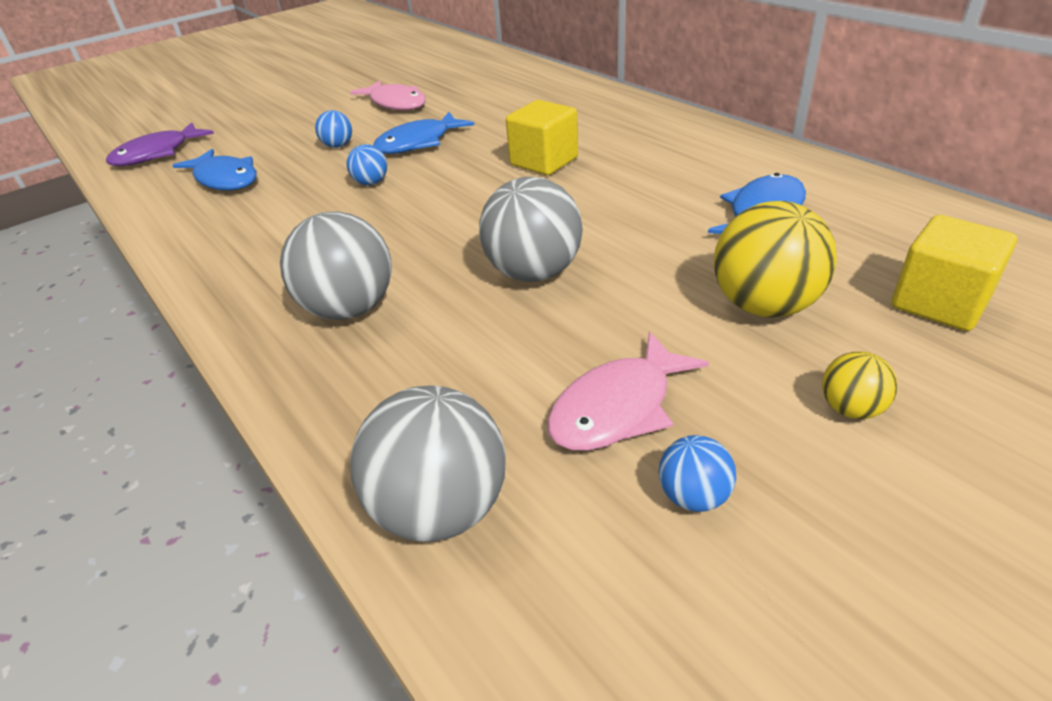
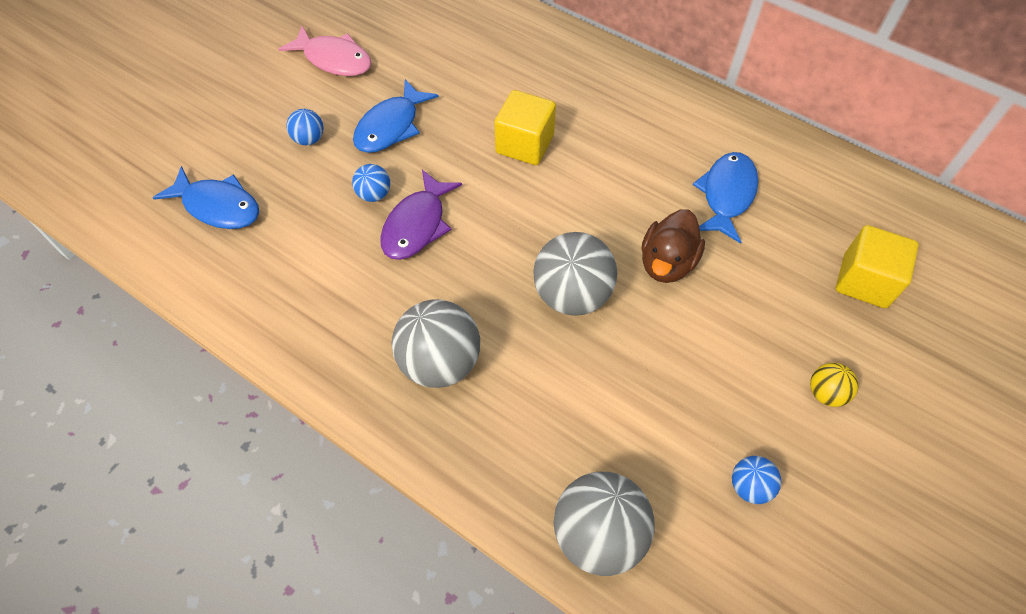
camera: 20 degrees left, 20 degrees up
purple fish [106,122,214,166] -> purple fish moved to [380,170,462,260]
pink fish [547,331,709,451] -> none
yellow ball [714,201,837,318] -> none
none -> brown duck [641,209,705,283]

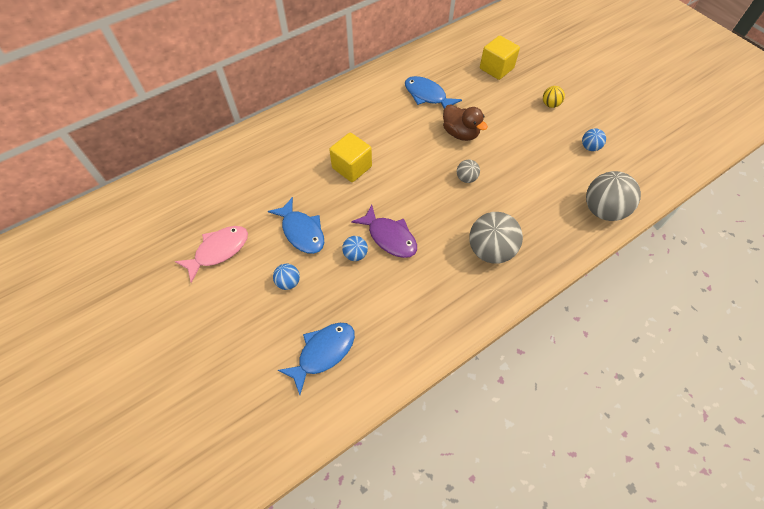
camera: 70 degrees left, 0 degrees up
grey ball [533,232,617,316] -> grey ball [457,160,480,183], size x0.50

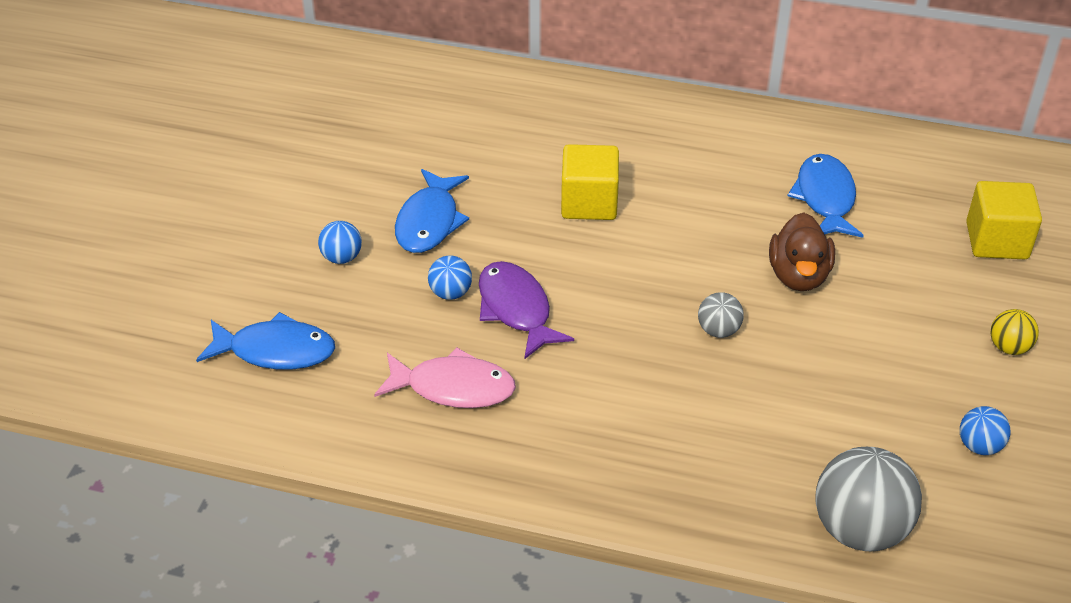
camera: 50 degrees right, 15 degrees down
pink fish [175,226,248,283] -> pink fish moved to [374,347,516,408]
purple fish [351,205,417,258] -> purple fish turned 150 degrees clockwise [479,261,574,359]
grey ball [469,212,523,264] -> none

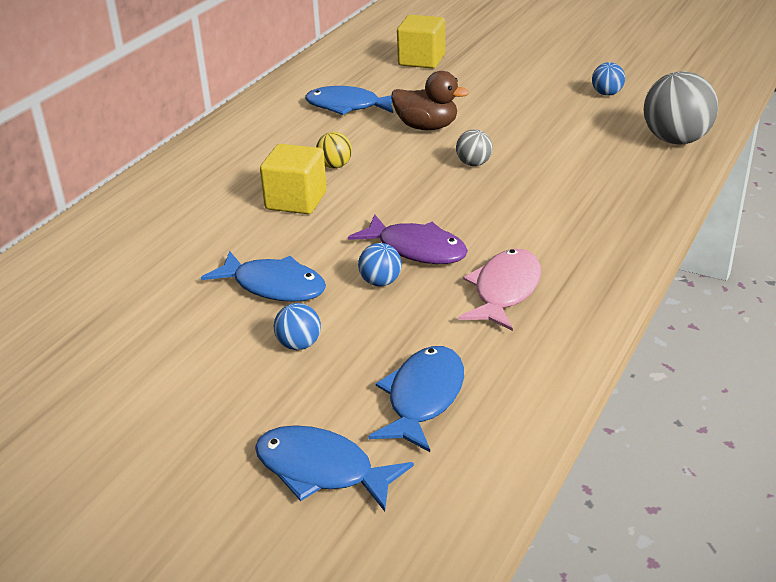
camera: 75 degrees left, 10 degrees down
purple fish [479,261,574,359] -> purple fish turned 135 degrees counterclockwise [348,214,468,264]
yellow ball [991,309,1039,355] -> yellow ball moved to [316,132,352,168]
none -> blue fish [255,425,414,511]

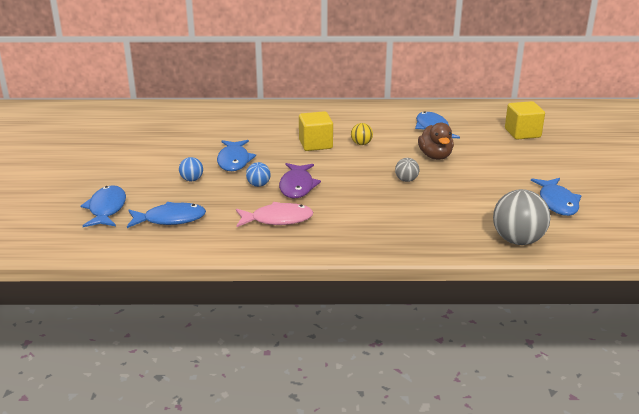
camera: 60 degrees right, 5 degrees down
blue ball [592,62,625,96] -> blue fish [531,178,582,216]

